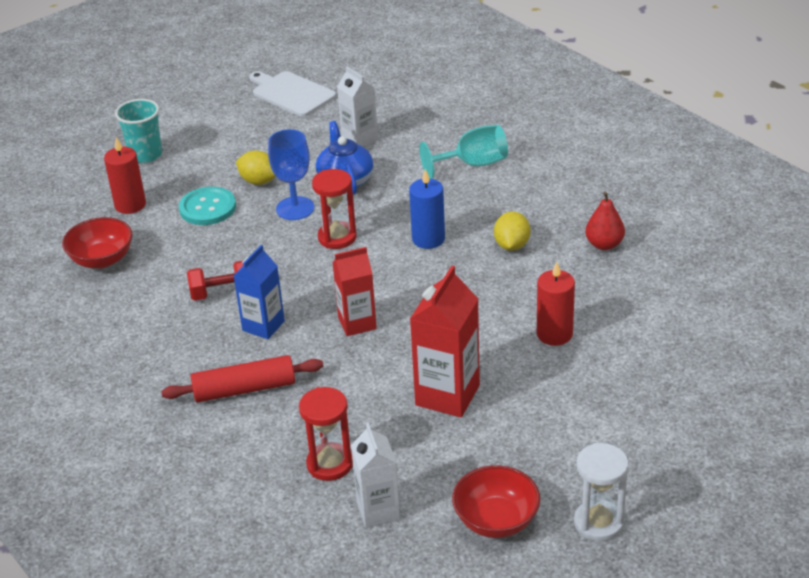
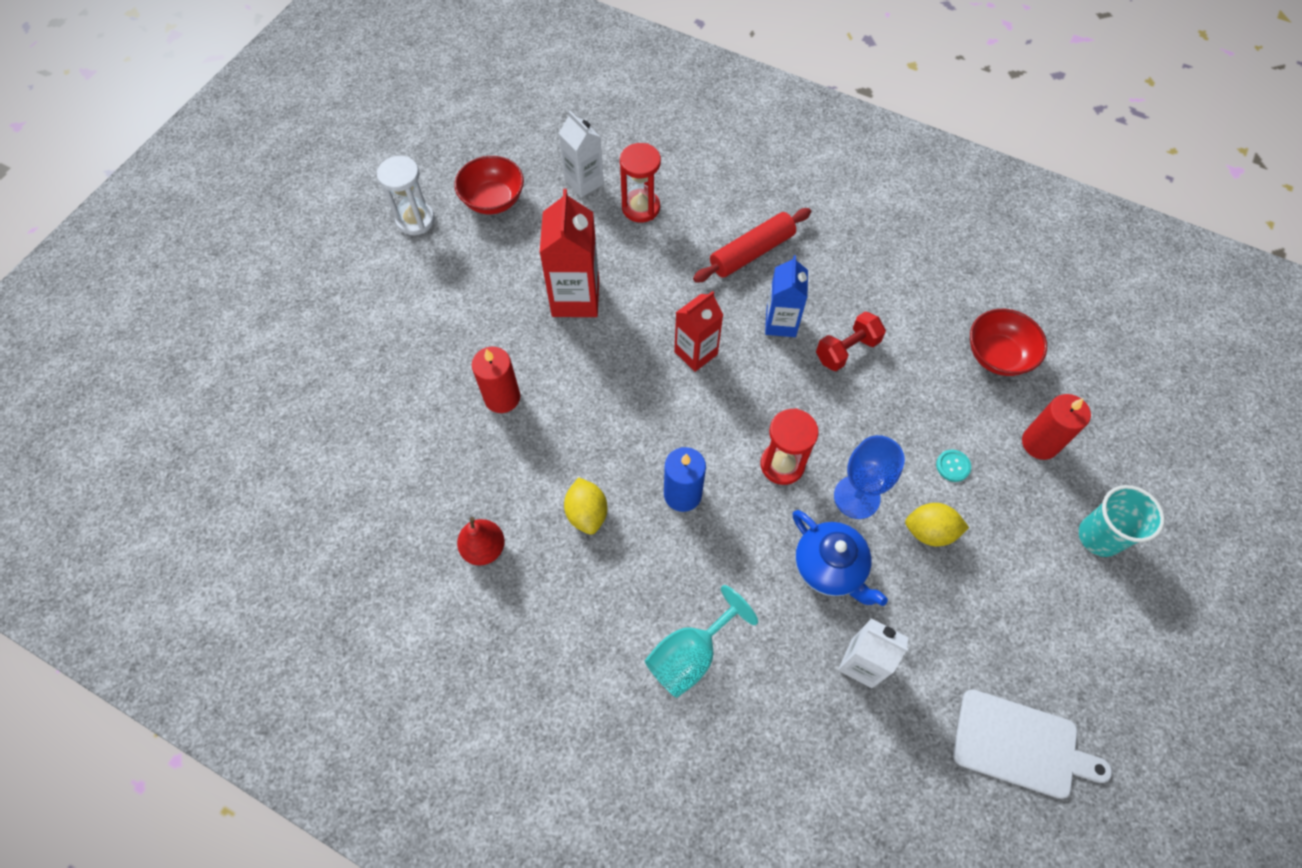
camera: 155 degrees right, 25 degrees up
turquoise button [179,187,236,225] -> turquoise button [936,450,971,482], size x0.50

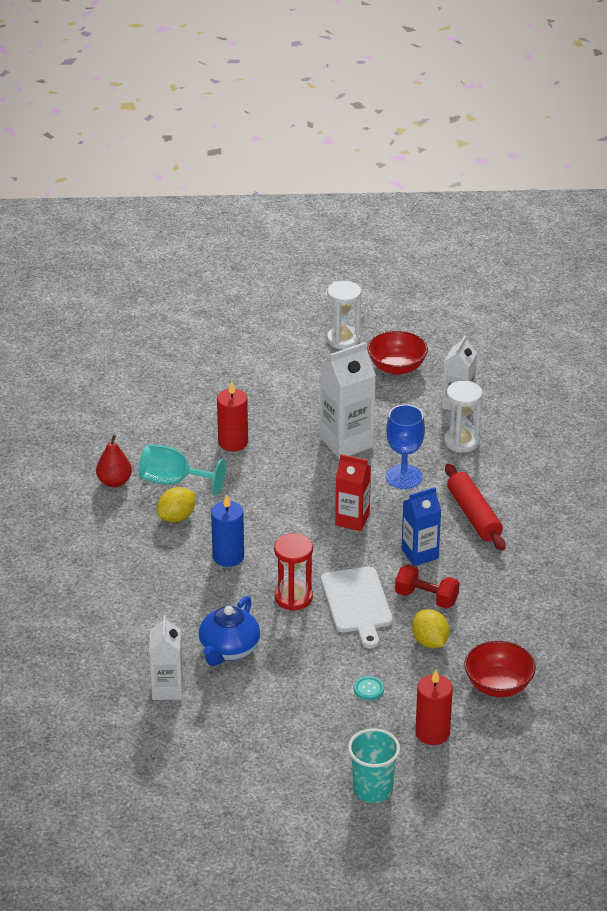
camera: 60 degrees right, 25 degrees down
red carton [540,189,599,317] -> white carton [320,342,376,459]
red hourglass [620,143,661,223] -> white hourglass [444,381,483,453]
turquoise goblet [645,585,758,698] -> turquoise goblet moved to [139,444,226,495]
red rolling pin [693,208,811,283] -> red rolling pin turned 45 degrees clockwise [445,464,506,551]
blue goblet [834,435,905,519] -> blue goblet moved to [386,405,425,489]
yellow lemon [905,503,969,546] -> yellow lemon moved to [412,609,450,648]
white cutting board [953,689,1112,799] -> white cutting board moved to [321,567,393,648]

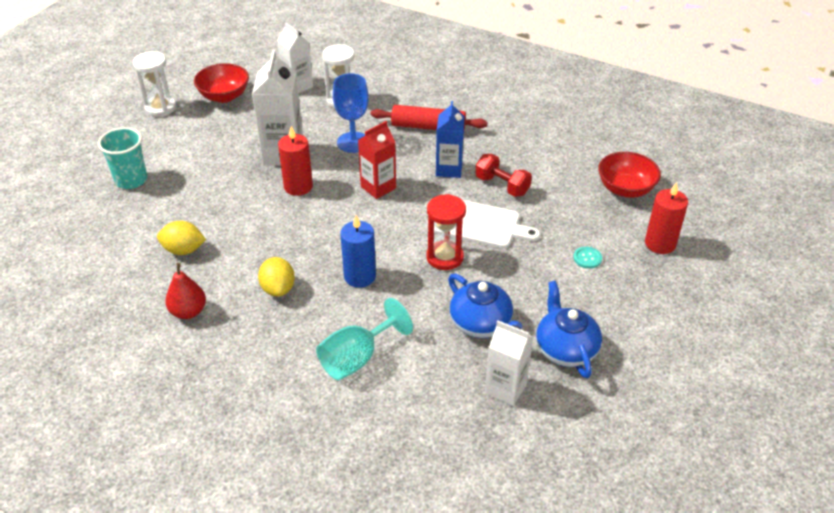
camera: 60 degrees left, 5 degrees up
turquoise goblet [139,444,226,495] -> turquoise goblet moved to [316,298,413,380]
red candle [217,381,248,451] -> red candle moved to [278,126,313,196]
turquoise cup [348,728,400,803] -> turquoise cup moved to [98,127,147,189]
red dumbbell [395,564,460,609] -> red dumbbell turned 75 degrees clockwise [475,154,532,197]
yellow lemon [412,609,450,648] -> yellow lemon moved to [157,221,206,255]
none -> blue teapot [536,281,602,378]

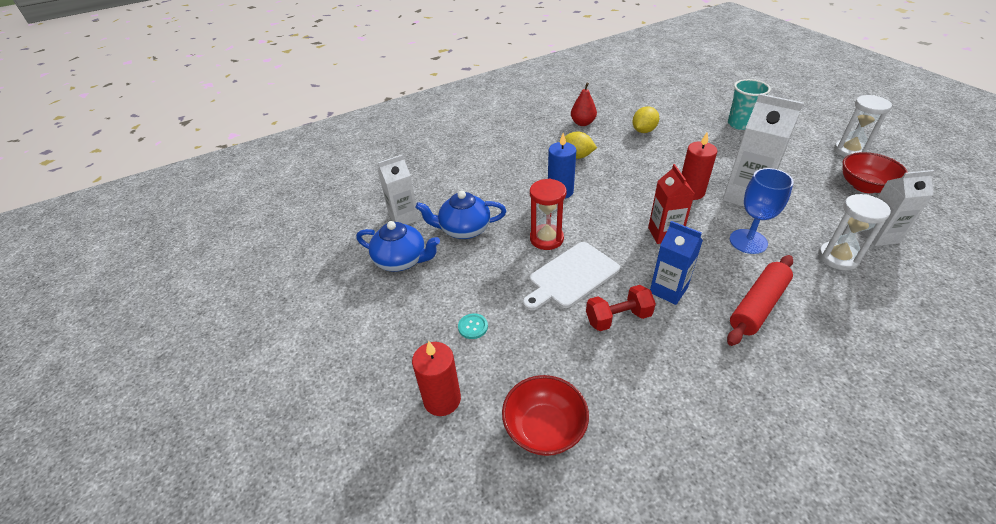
camera: 125 degrees right, 0 degrees up
turquoise goblet [316,298,413,380] -> none

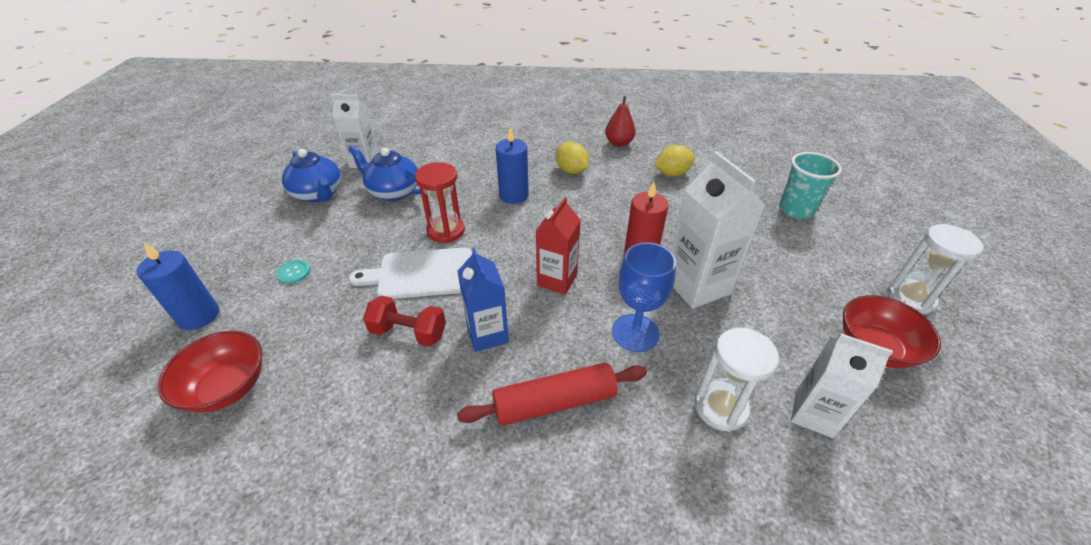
camera: 30 degrees right, 0 degrees up
red candle [412,341,461,416] -> blue candle [137,243,219,330]

